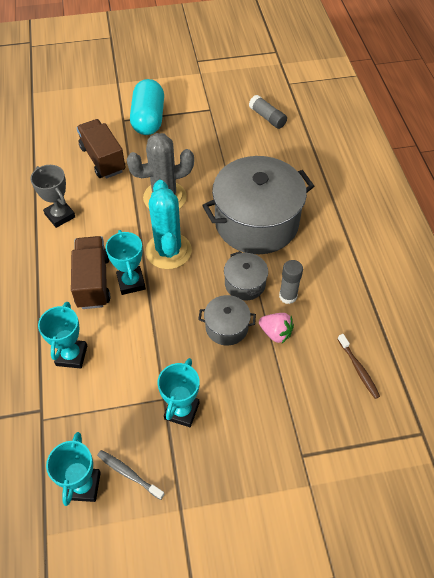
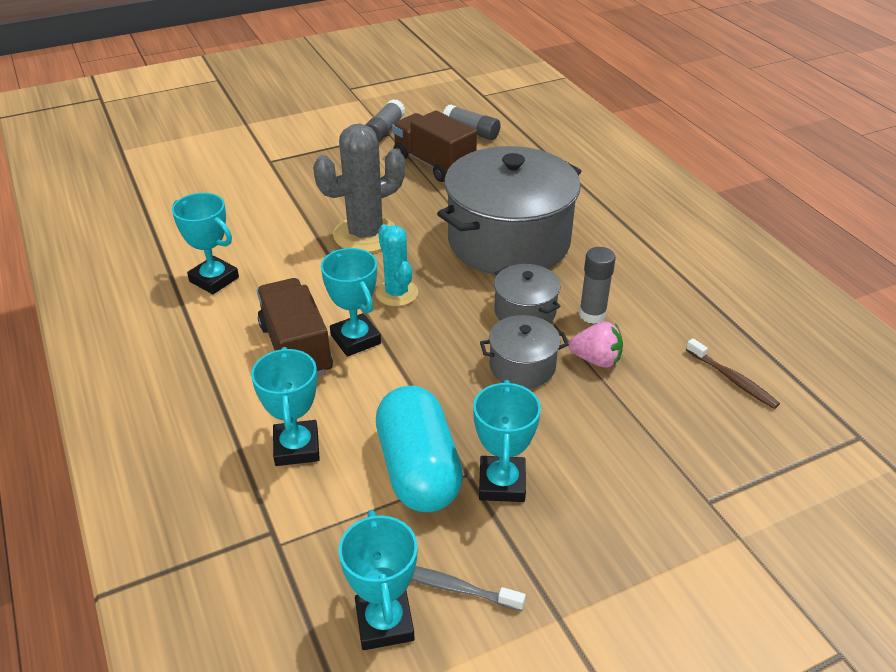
camera: 15 degrees left, 15 degrees down
grey trophy [30,165,75,228] -> turquoise trophy [172,193,239,294]
brown truck [76,119,126,179] -> brown truck moved to [392,110,477,182]
turquoise capsule [130,79,164,135] -> turquoise capsule moved to [376,386,463,513]
turquoise cactus [146,180,192,269] -> turquoise cactus [376,224,418,306], size x0.61
none -> grey glue stick [366,99,405,142]

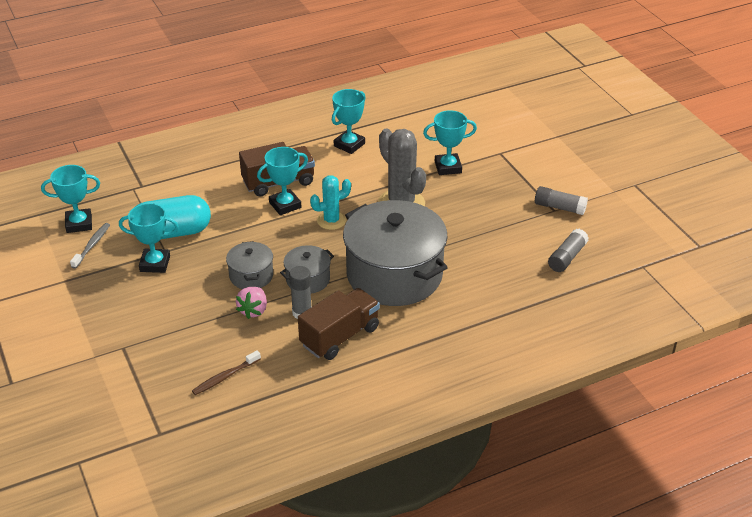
camera: 90 degrees right, 0 degrees up
turquoise trophy [251,347,320,466] -> turquoise trophy moved to [423,110,477,175]
brown truck [392,110,477,182] -> brown truck moved to [298,288,380,360]

